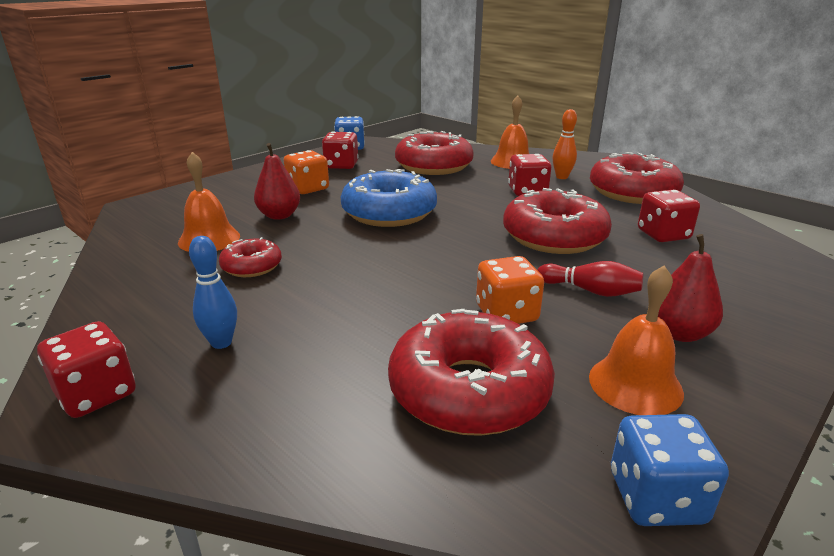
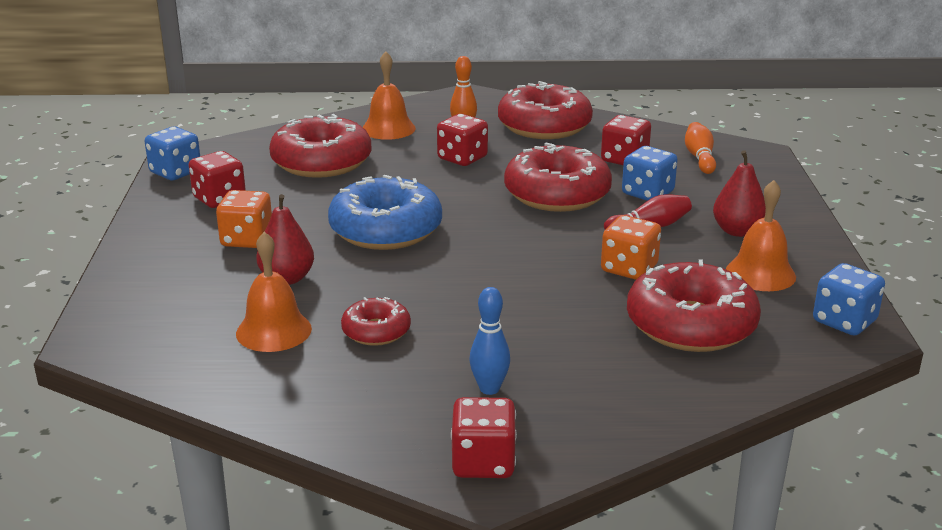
camera: 45 degrees left, 0 degrees up
none -> blue dice [622,146,678,201]
none -> orange bowling pin [685,122,716,174]

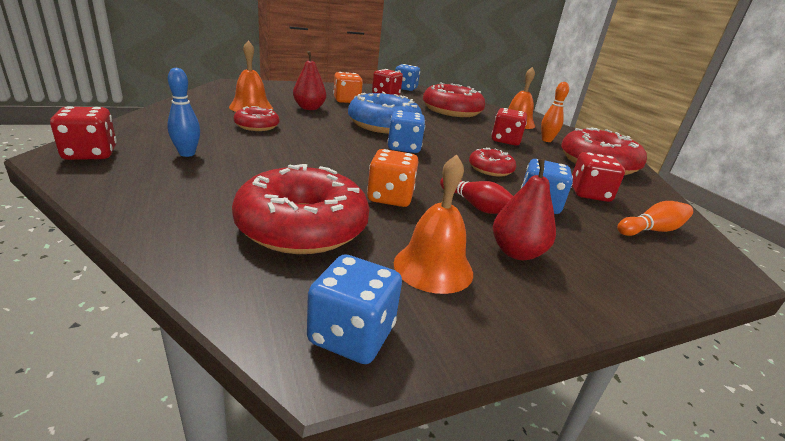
camera: 65 degrees right, 0 degrees up
red donut [504,143,612,212] -> red donut [469,148,516,177], size x0.52
none -> blue dice [387,110,425,153]

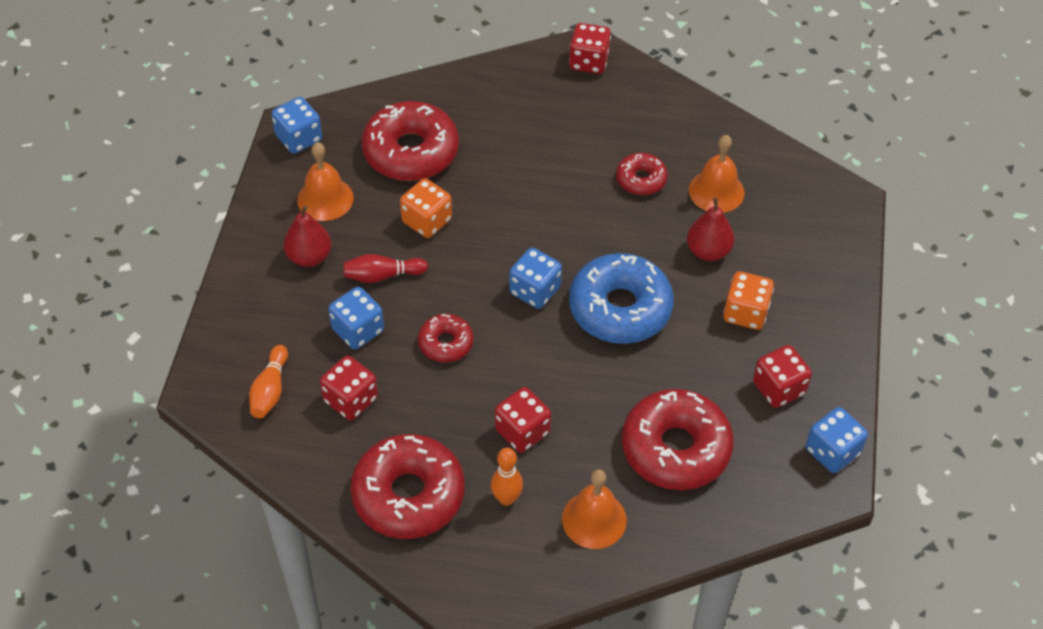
camera: 125 degrees right, 25 degrees up
blue bowling pin [167,68,200,157] -> none

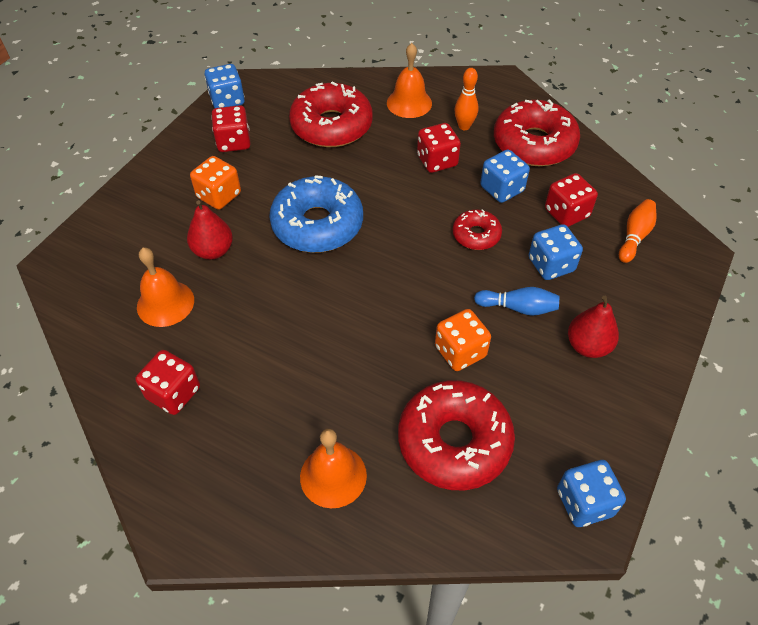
camera: 160 degrees left, 0 degrees up
orange bell [297,142,354,221] -> orange bell moved to [300,429,367,508]
red bowling pin [343,254,428,283] -> blue bowling pin [474,287,559,316]
blue dice [509,248,562,309] -> blue dice moved to [480,149,530,203]
red dice [569,23,611,74] -> red dice moved to [136,350,200,415]
red donut [616,153,668,195] -> none

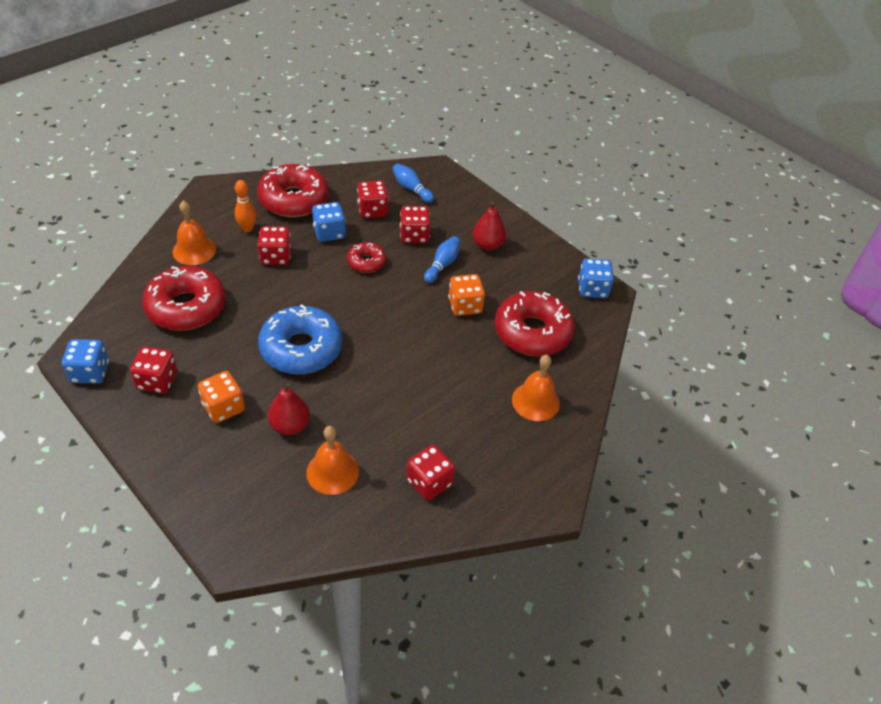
camera: 75 degrees left, 5 degrees down
blue dice [529,224,583,280] -> red dice [400,206,430,243]
orange bowling pin [619,199,656,263] -> blue bowling pin [392,164,434,203]

